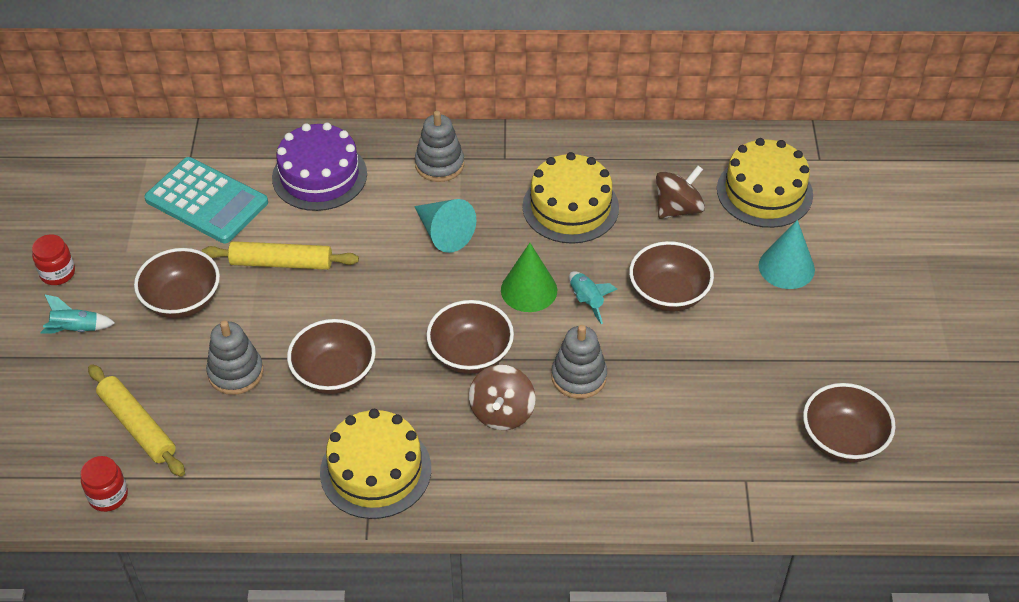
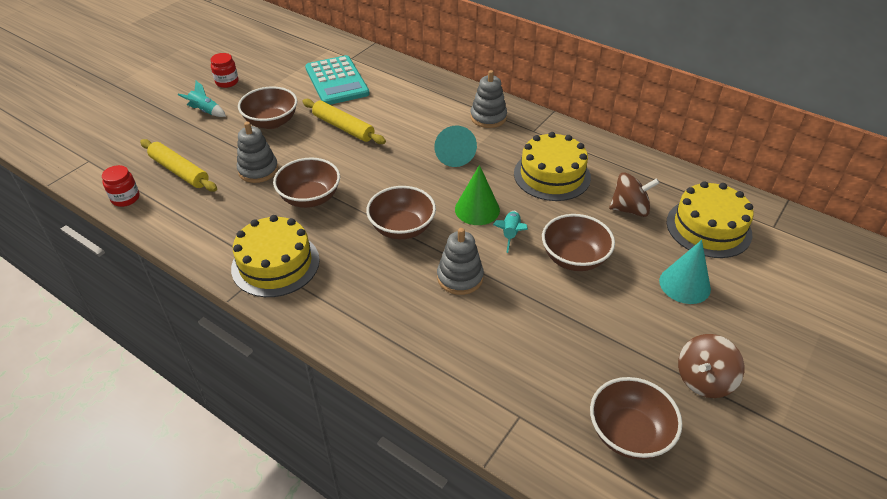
camera: 35 degrees right, 5 degrees down
yellow rolling pin [88,364,185,477] -> yellow rolling pin turned 45 degrees counterclockwise [140,139,217,192]
purple cake [272,123,367,211] -> none
brown spinning top [469,365,535,430] -> brown spinning top moved to [678,334,744,398]

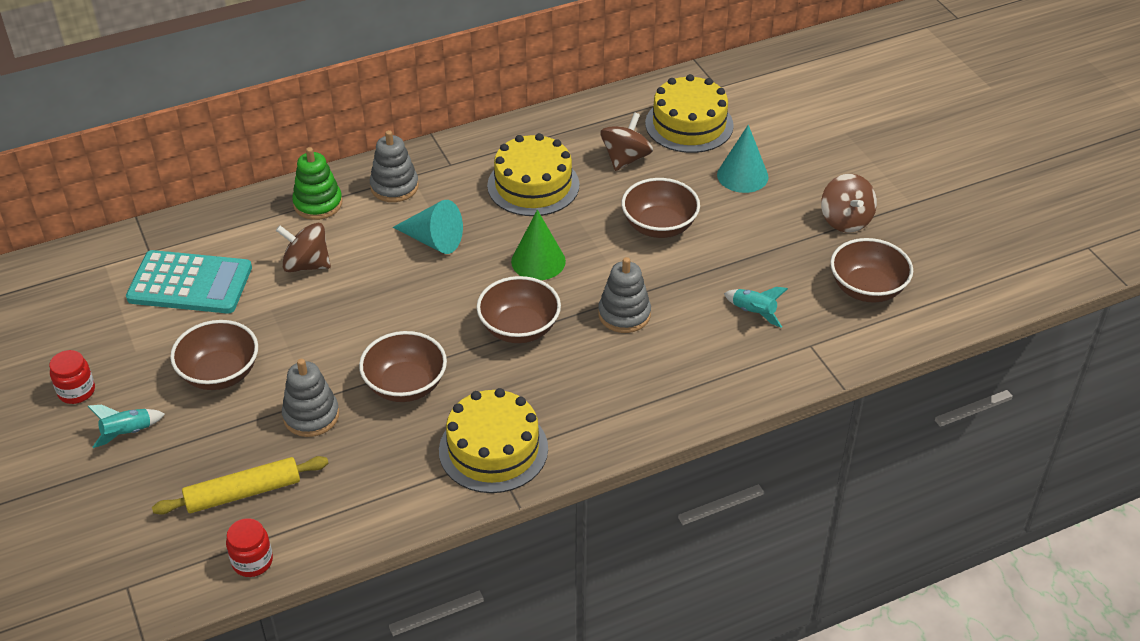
camera: 60 degrees left, 0 degrees up
yellow rolling pin [302,99,386,144] -> none
turquoise rocket [493,211,528,253] -> turquoise rocket moved to [724,287,788,328]
none -> brown spinning top [276,223,331,272]
none -> green stacking toy [292,147,343,220]

